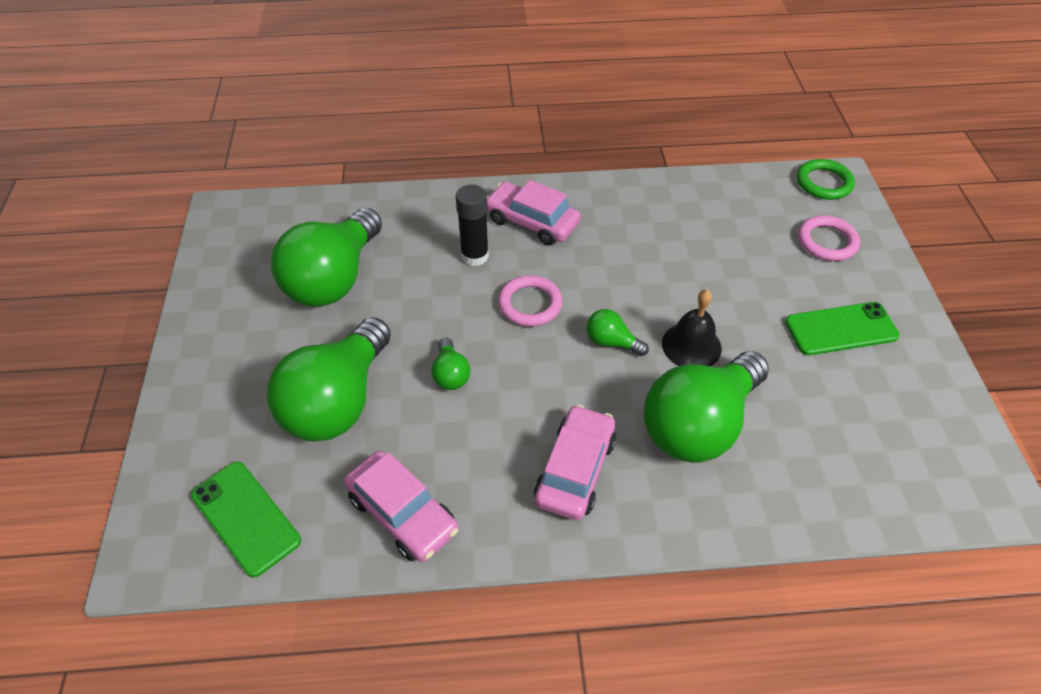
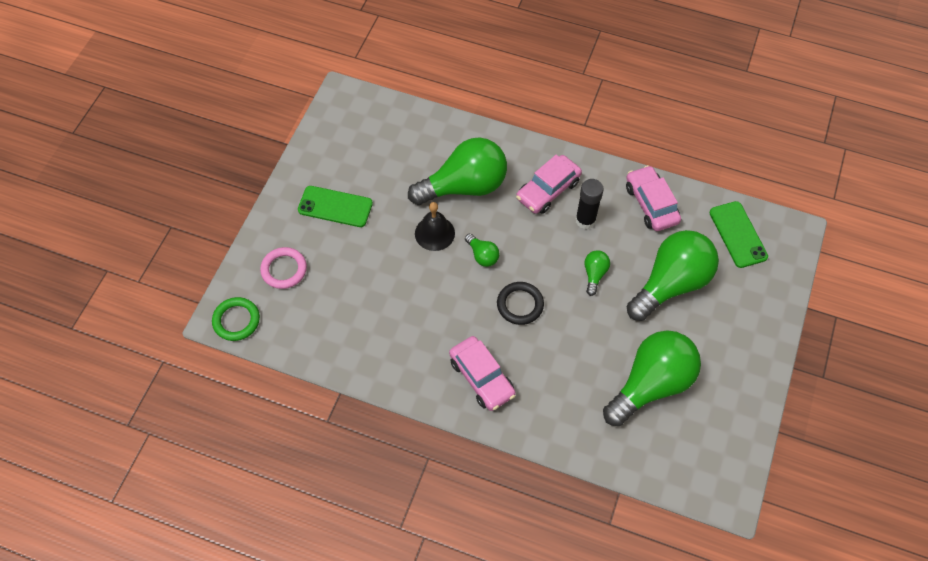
camera: 155 degrees left, 10 degrees up
black glue stick [456,185,489,266] -> black glue stick moved to [575,179,604,229]
pink ring [498,275,563,327] -> black ring [497,282,544,325]

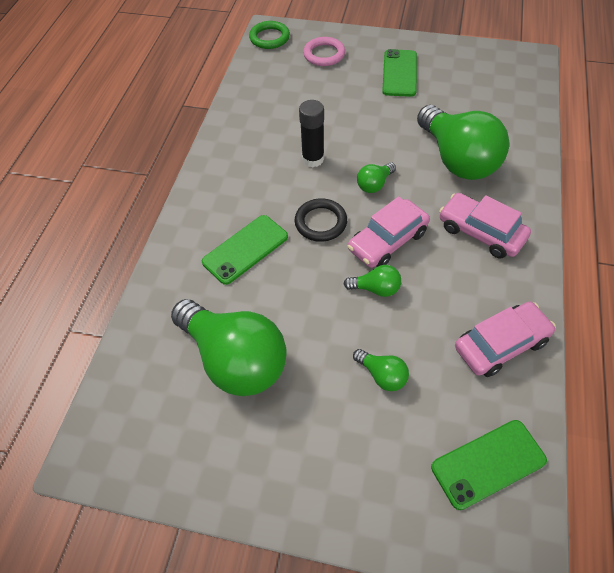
camera: 85 degrees right, 5 degrees down
black bell [415,202,455,251] -> none
pink car [449,336,516,411] -> pink car moved to [348,196,430,268]
black glue stick [575,179,604,229] -> black glue stick moved to [299,100,324,167]
green light bulb [627,230,719,321] -> green light bulb [353,349,409,391], size x0.43
none -> green phone [202,215,288,285]

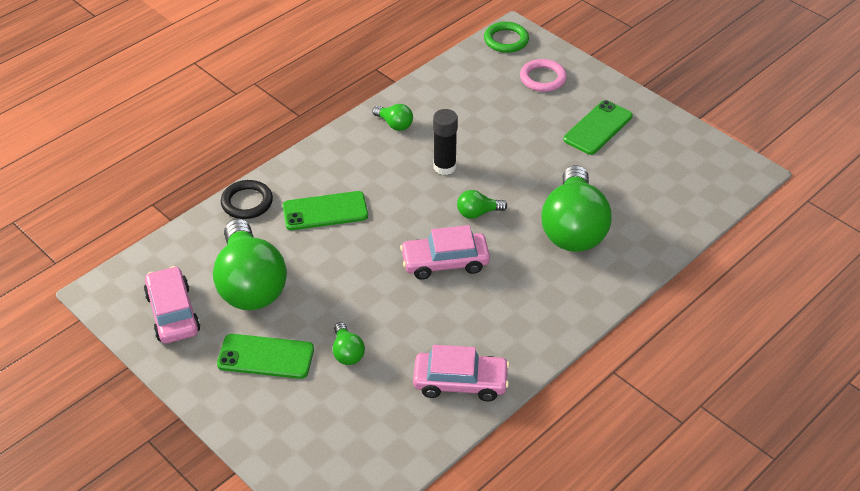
camera: 30 degrees right, 10 degrees down
black ring [295,198,347,242] -> black ring moved to [221,180,273,219]
green light bulb [344,265,401,297] -> green light bulb moved to [372,104,413,131]
green phone [431,420,547,510] -> green phone moved to [217,334,314,379]
pink car [439,193,531,259] -> pink car moved to [144,266,200,343]

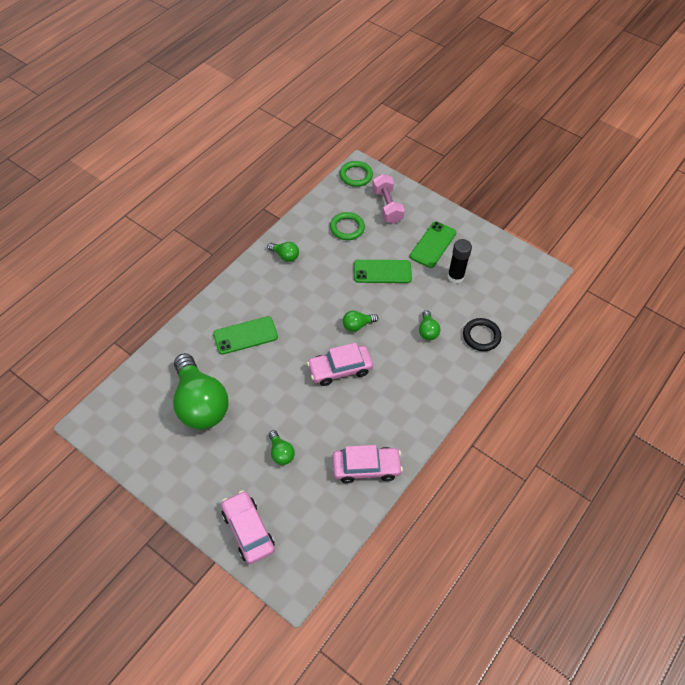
camera: 10 degrees left, 10 degrees up
pink car [144,266,200,343] -> pink car moved to [221,490,275,564]
green phone [217,334,314,379] -> green phone moved to [354,260,412,283]
black ring [221,180,273,219] -> black ring moved to [463,318,501,351]
black glue stick [433,109,458,175] -> black glue stick moved to [448,239,472,283]
pink ring [520,59,567,92] -> pink dumbbell [373,174,405,224]
green light bulb [541,165,611,252] -> green light bulb [419,310,440,340], size x0.43
none -> green ring [330,212,365,240]

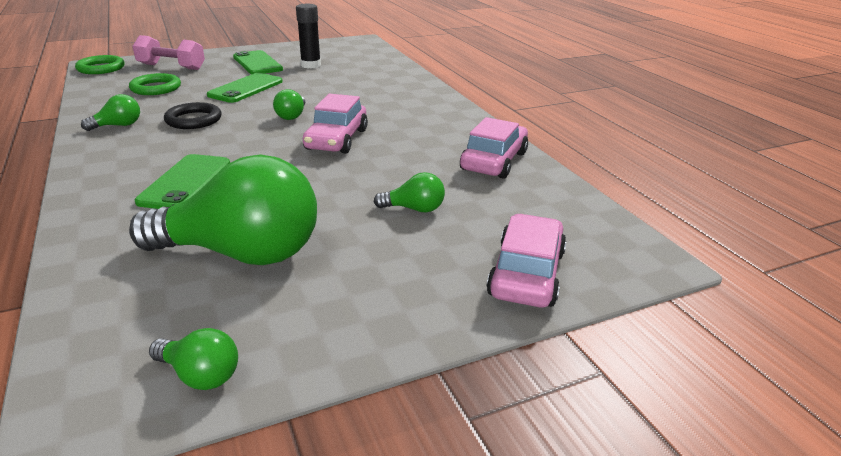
camera: 60 degrees left, 25 degrees down
pink car [221,490,275,564] -> pink car turned 105 degrees clockwise [487,214,567,307]
green light bulb [419,310,440,340] -> green light bulb moved to [149,328,238,390]
black ring [463,318,501,351] -> black ring moved to [164,102,222,129]

